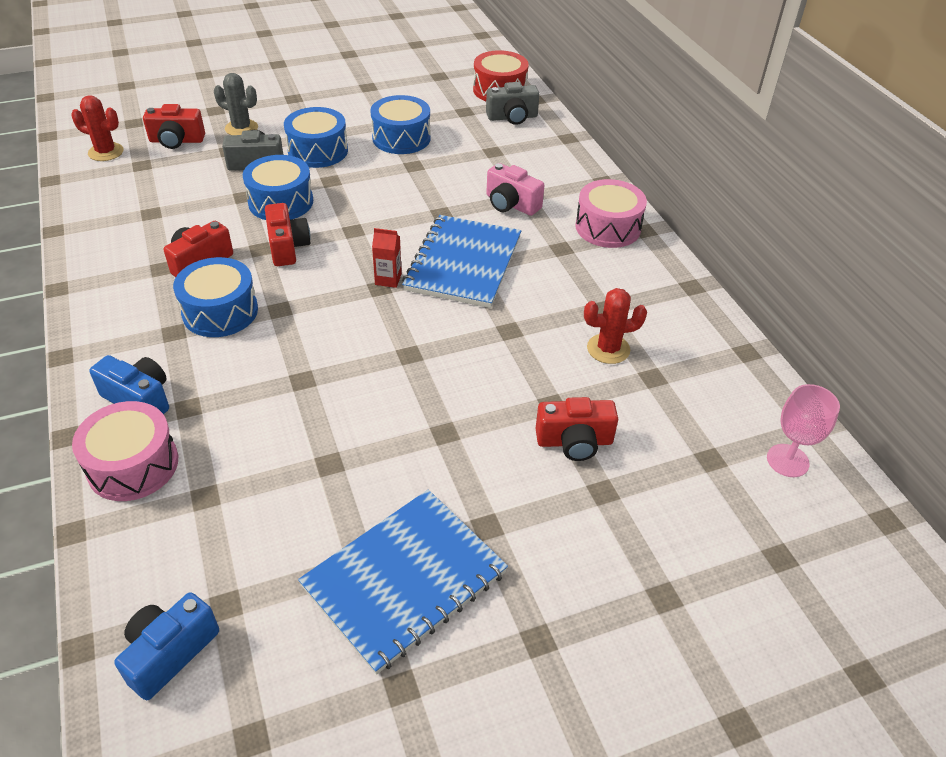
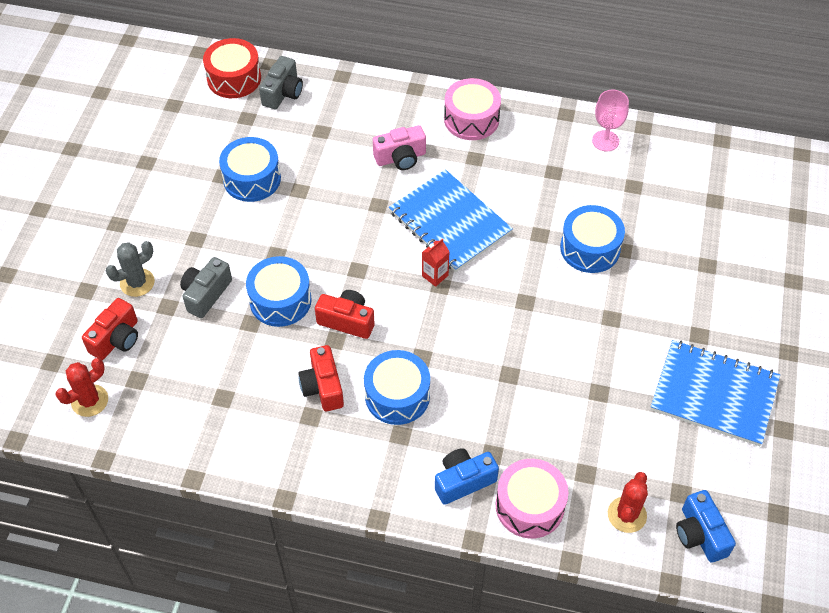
camera: 55 degrees left, 10 degrees up
blue drum [284,107,348,168] -> blue drum moved to [560,205,625,273]
blue notebook [298,490,508,675] -> blue notebook turned 60 degrees counterclockwise [650,340,780,446]
red camera [536,397,618,461] -> none
red cactus [584,288,647,364] -> red cactus moved to [608,472,648,533]
pink goblet [767,384,840,477] -> pink goblet moved to [592,90,629,151]

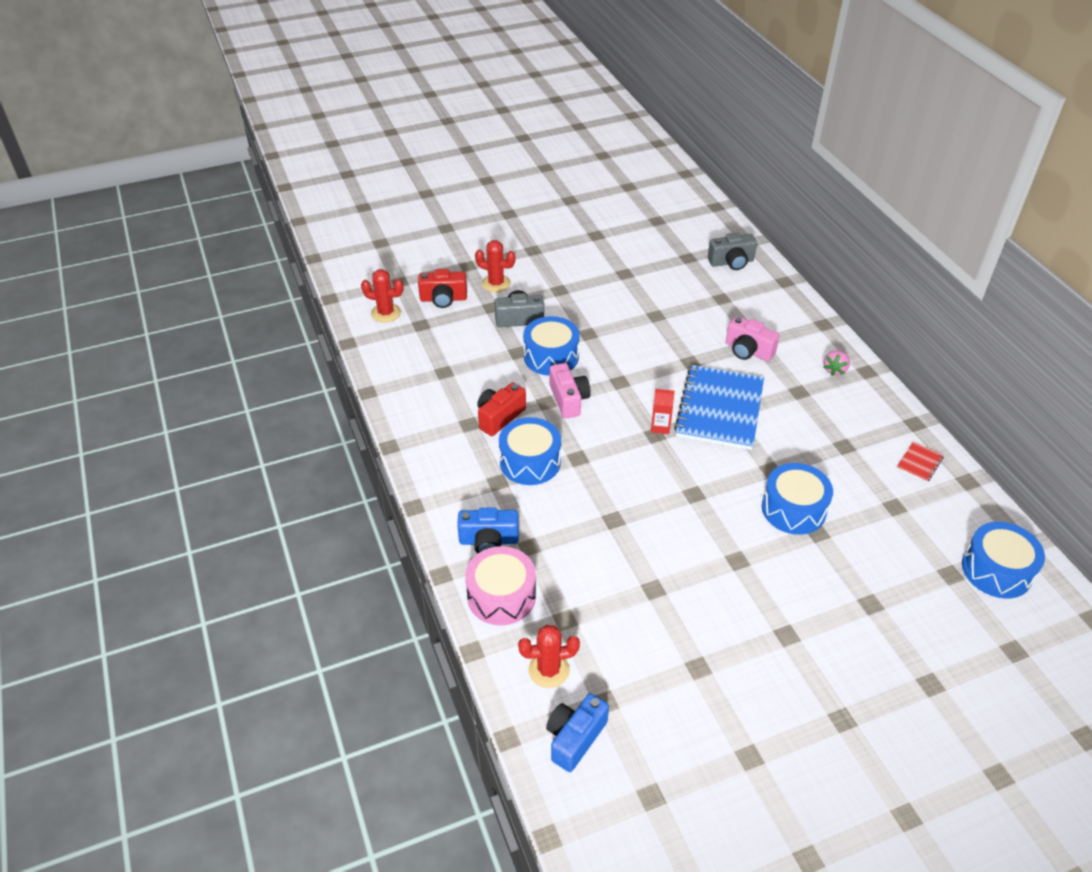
camera: 55 degrees right, 10 degrees down
grey cactus [106,241,155,297] -> red cactus [475,240,515,292]
red drum [203,38,261,98] -> none
blue drum [219,137,281,202] -> blue drum moved to [962,522,1045,599]
red camera [315,290,375,339] -> pink camera [550,363,591,419]
blue camera [435,448,499,505] -> blue camera turned 150 degrees clockwise [457,508,519,553]
pink drum [444,78,501,140] -> pink strawberry [823,350,850,376]
pink goblet [592,90,629,151] -> red notebook [896,442,944,482]
blue notebook [650,340,780,446] -> none

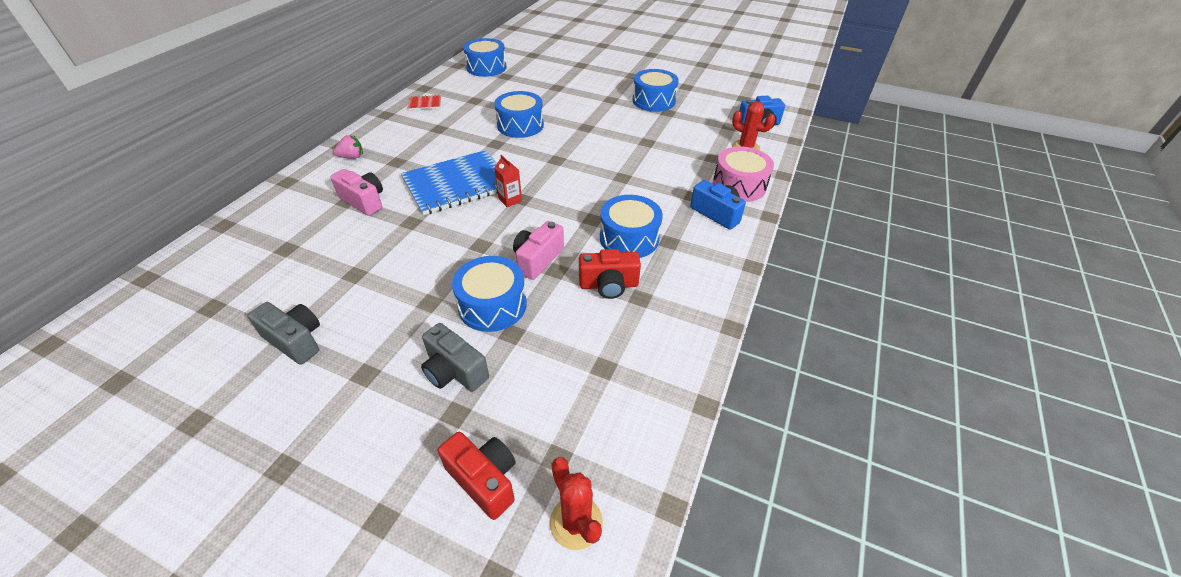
camera: 135 degrees left, 0 degrees up
red cactus [475,240,515,292] -> none
grey camera [708,232,757,270] -> grey camera moved to [247,302,320,365]
pink camera [726,316,780,361] -> pink camera turned 45 degrees counterclockwise [331,169,383,216]
none -> blue drum [632,69,679,112]

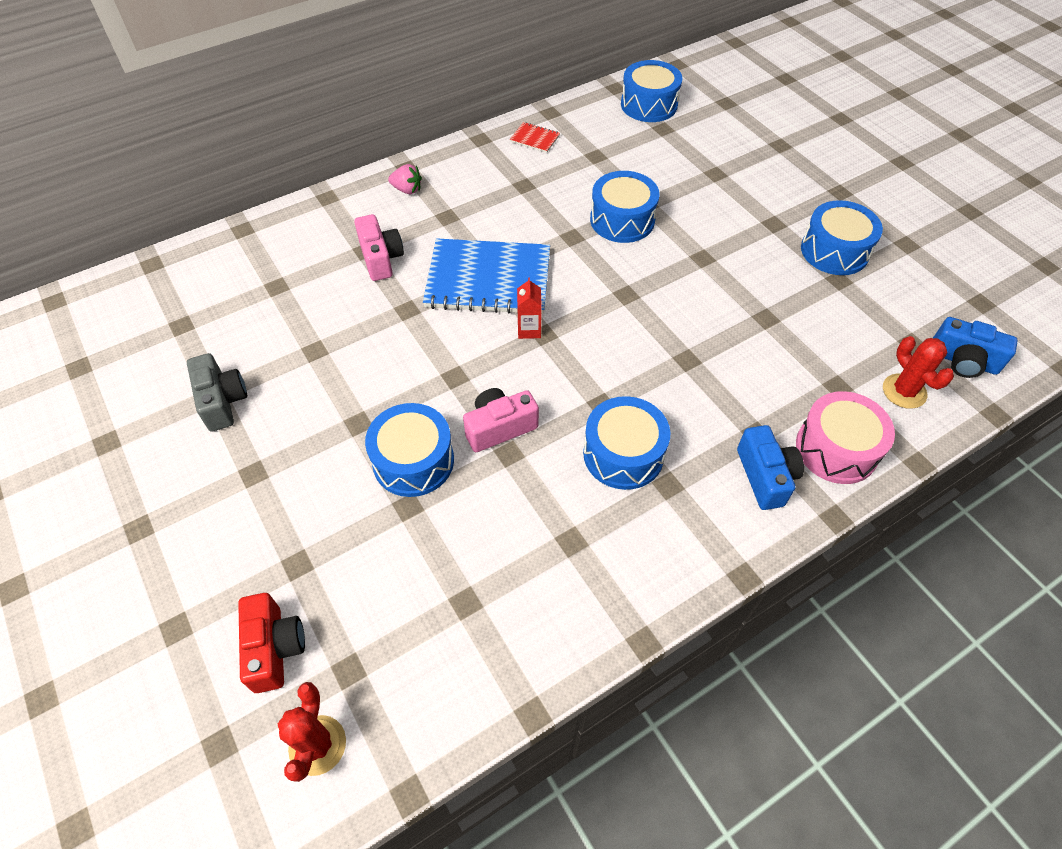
camera: 35 degrees right, 10 degrees up
grey camera [421,323,489,392] -> none
red camera [579,249,641,299] -> none

